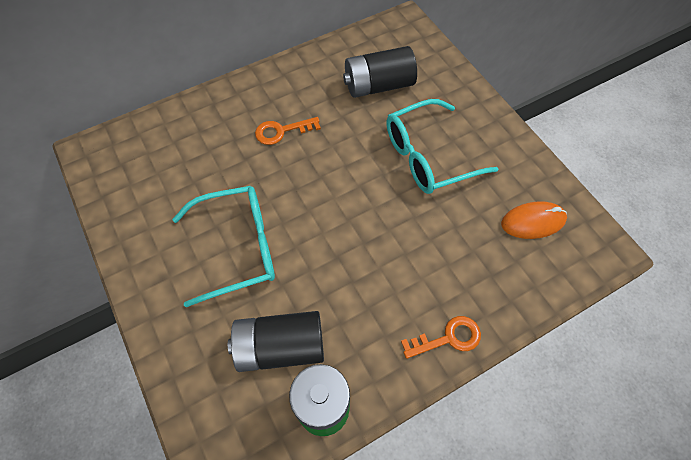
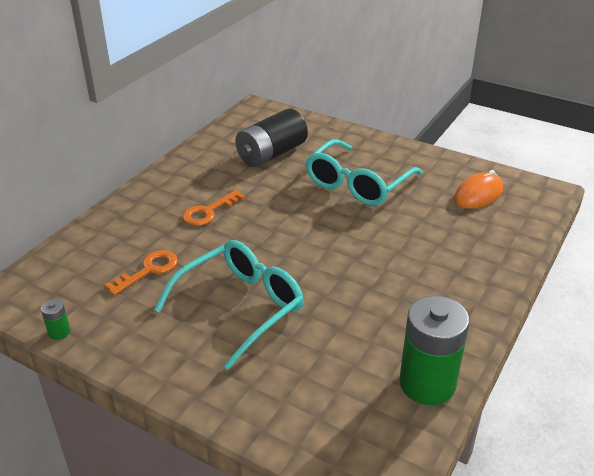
camera: 30 degrees left, 25 degrees down
black battery [228,311,324,372] -> none
orange key [401,316,481,359] -> orange key moved to [104,250,178,296]
none -> green battery [41,299,70,340]

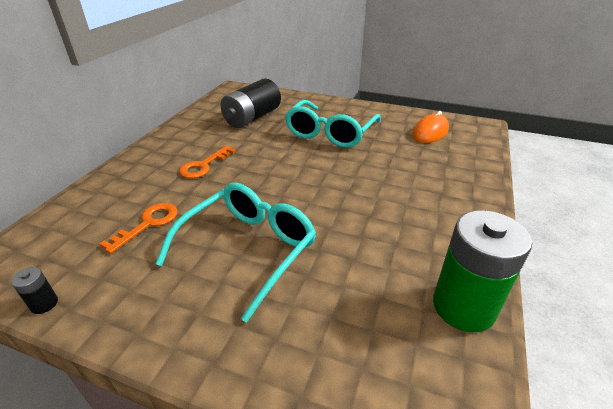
camera: 10 degrees left, 0 degrees up
green battery [41,299,70,340] -> black battery [11,267,58,314]

